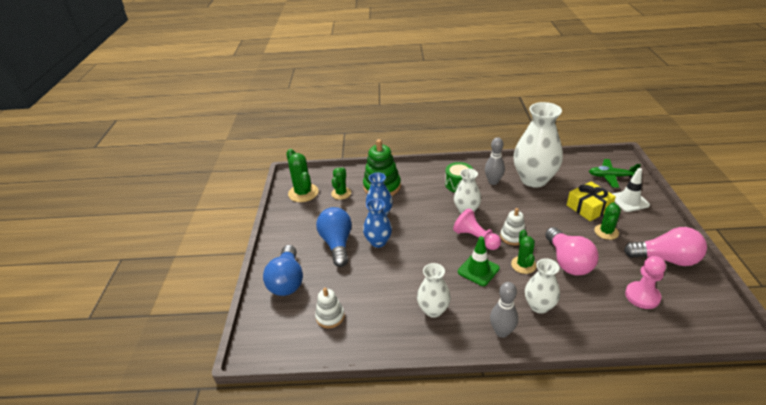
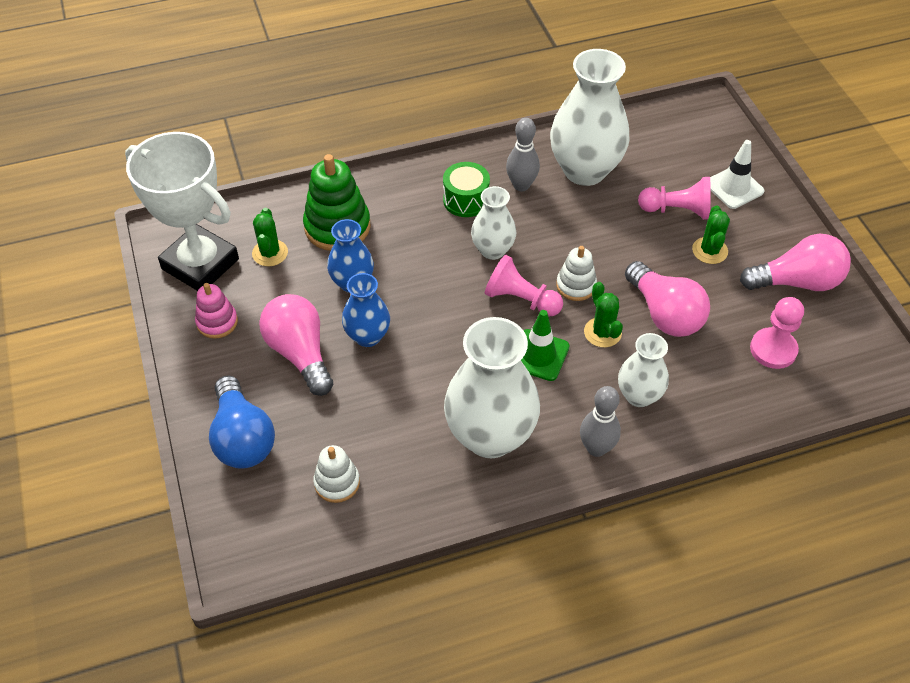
camera: 20 degrees left, 15 degrees up
green cactus [286,149,318,202] -> white trophy [125,132,239,291]
blue light bulb [316,207,352,267] -> pink light bulb [259,294,333,396]
white vase [417,263,451,318] -> white vase [444,317,540,458], size x1.82
yellow gift [567,181,616,221] -> pink pawn [638,177,711,220]
green plane [589,159,641,188] -> none
none -> pink stacking toy [195,283,238,339]

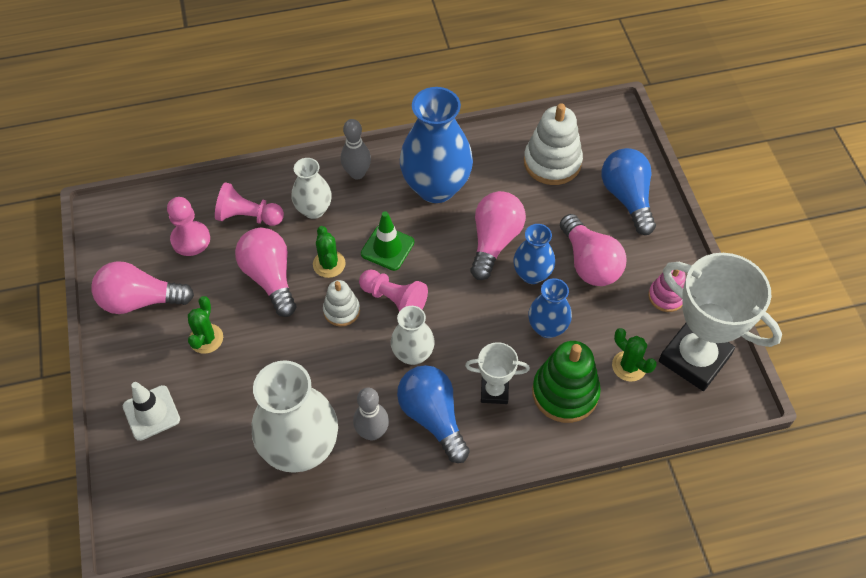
camera: 175 degrees left, 5 degrees up
green cactus [252,208,288,266] -> green cactus turned 45 degrees counterclockwise [612,328,657,382]
white stacking toy [313,445,360,503] -> white stacking toy [524,103,583,185], size x1.73
green drum [443,162,490,217] -> blue light bulb [397,365,470,463]
white vase [444,317,540,458] -> blue vase [400,87,473,203]
pink pawn [638,177,711,220] -> pink pawn moved to [215,182,284,226]
none -> white trophy [465,342,530,404]
none -> pink light bulb [470,191,526,280]

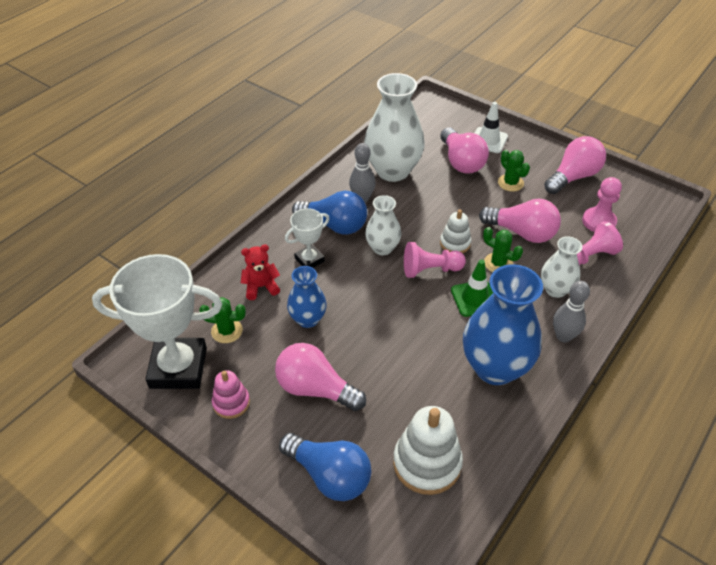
camera: 140 degrees right, 10 degrees down
pink light bulb [470,191,526,280] -> pink light bulb moved to [440,128,489,174]
blue vase [513,224,555,284] -> none
green stacking toy [532,341,601,423] -> red teddy bear [241,244,280,300]

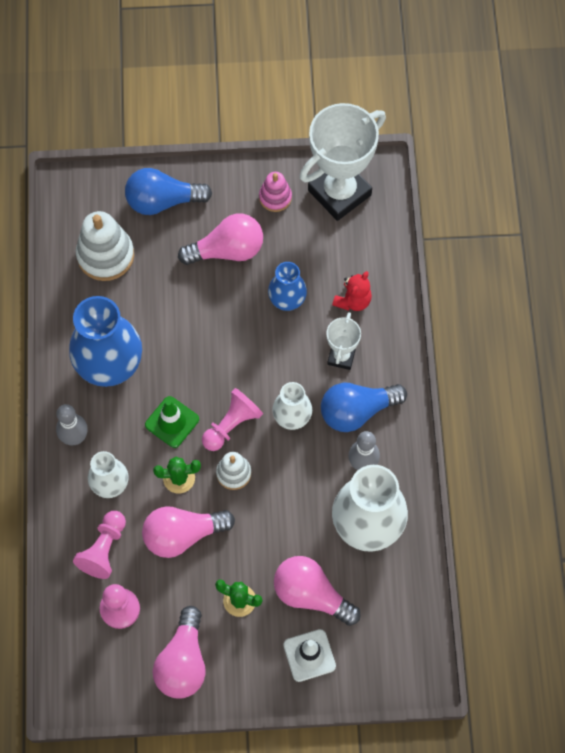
camera: 140 degrees right, 20 degrees up
green cactus [199,297,246,343] -> none

